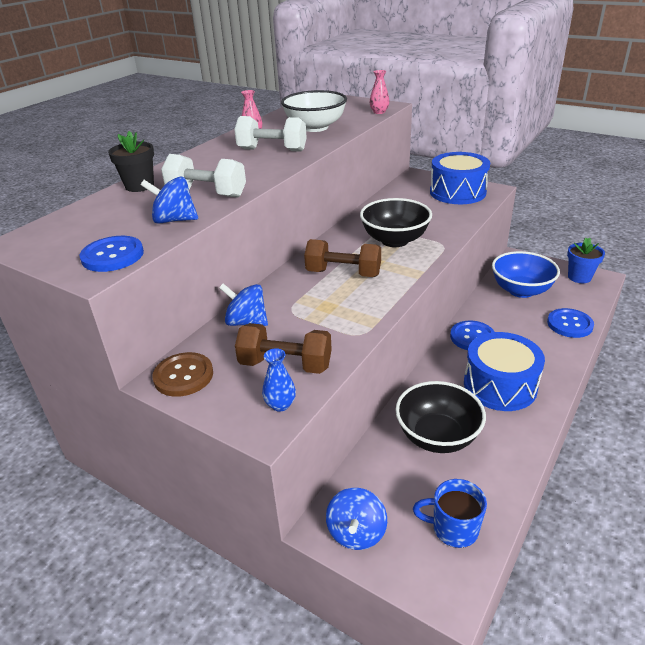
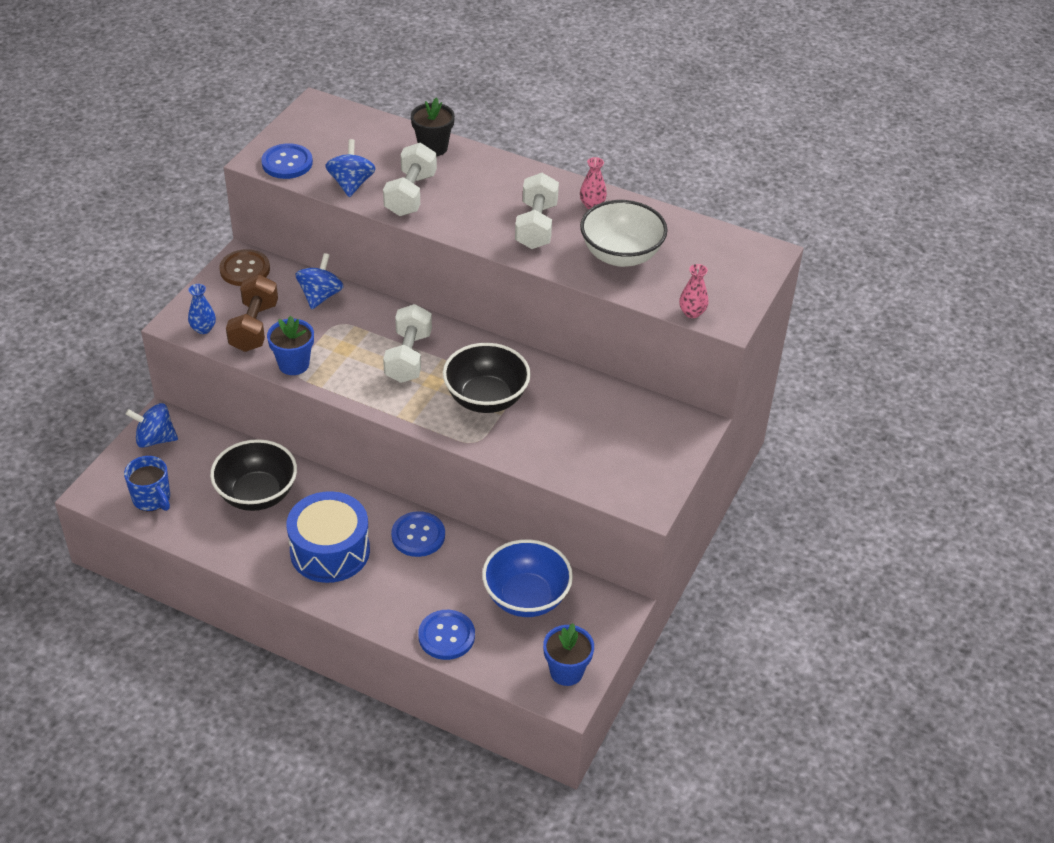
camera: 80 degrees right, 10 degrees up
brown dumbbell [304,239,381,277] -> white dumbbell [383,304,432,383]
blue mug [413,479,487,548] -> blue mug turned 135 degrees clockwise [124,456,170,511]
blue drum [430,152,490,204] -> none
none -> blue flower pot [267,316,314,375]

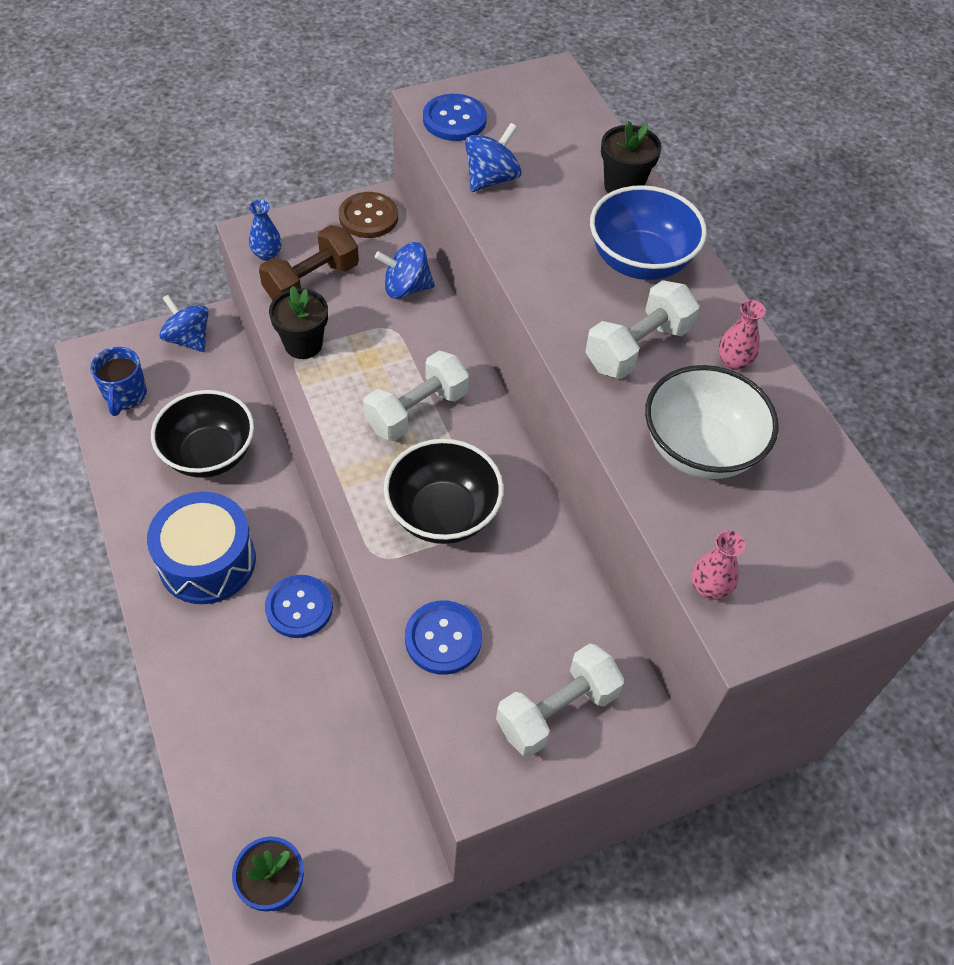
camera: 40 degrees right, 10 degrees up
blue flower pot [267,316,314,375] -> black flower pot [269,286,328,359]
blue spinning top [296,253,344,309] -> blue spinning top turned 150 degrees counterclockwise [375,242,435,299]
white dumbbell [383,143,437,216] -> white dumbbell moved to [496,643,624,757]
blue button [418,610,475,660] -> blue button moved to [405,600,482,675]
blue bowl [482,539,573,617] -> blue bowl moved to [590,185,707,280]

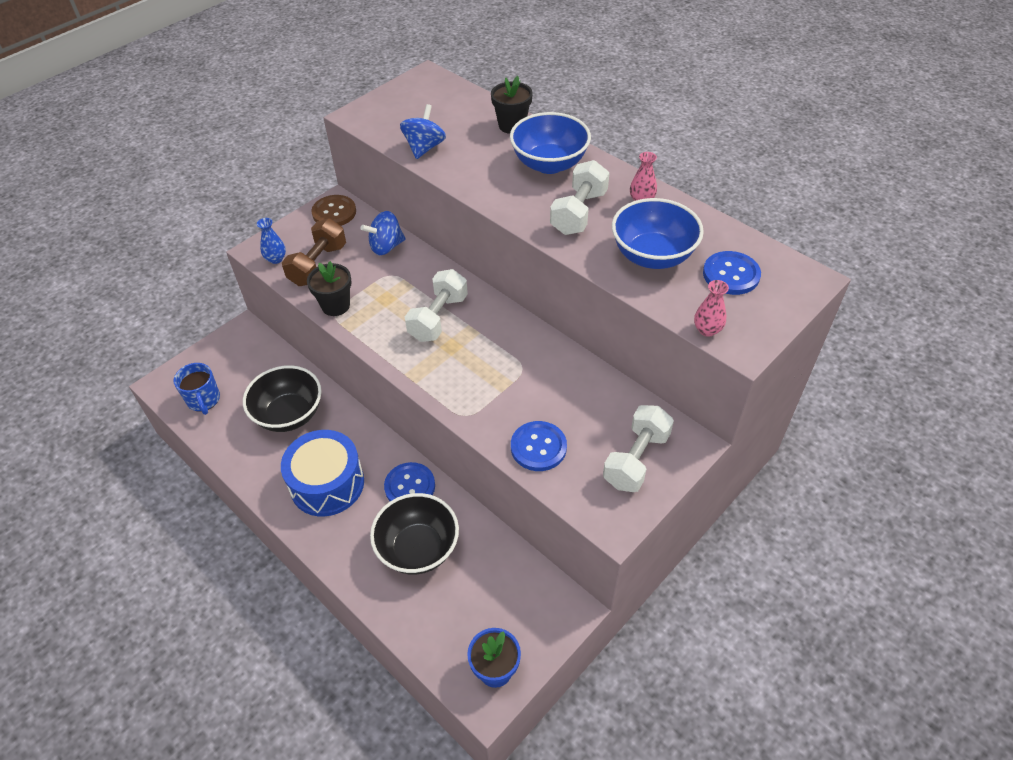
camera: 20 degrees left, 5 degrees down
blue spinning top [159,295,209,352] -> none
black bowl [384,439,504,544] -> black bowl moved to [370,493,459,575]
blue button [423,94,487,141] -> blue button moved to [703,251,761,295]
white bowl [645,365,779,479] -> blue bowl [612,198,704,269]

